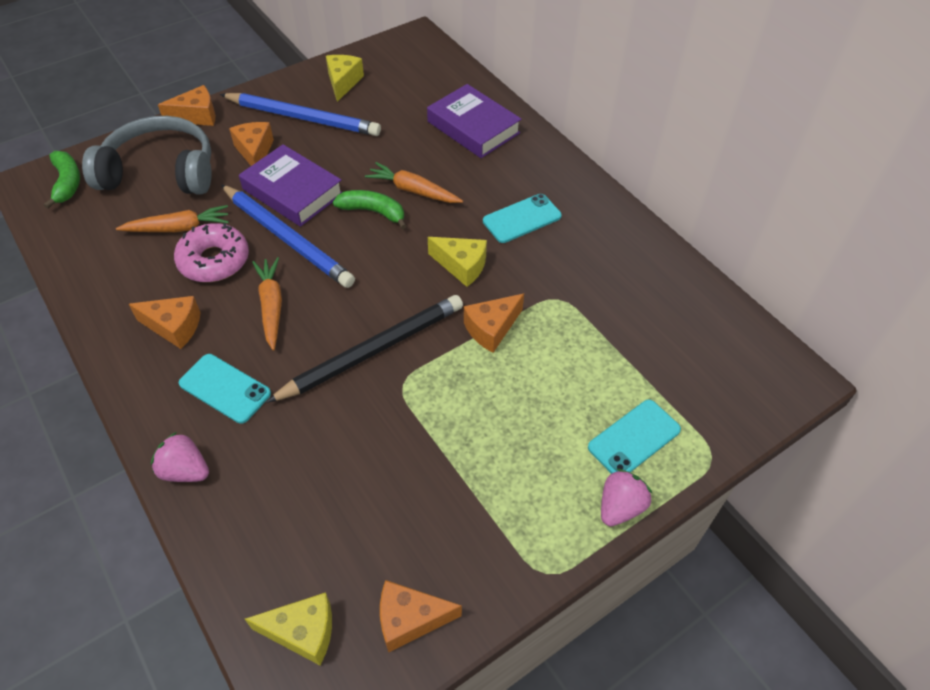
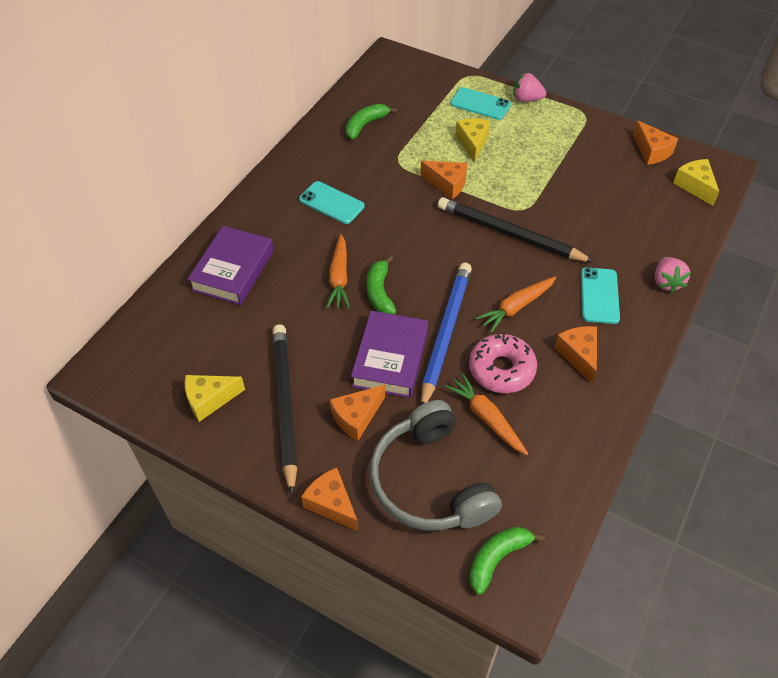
camera: 115 degrees left, 0 degrees up
blue pencil [220,93,381,136] -> black pencil [272,324,297,495]
yellow cheese [428,237,487,287] -> yellow cheese moved to [455,119,490,163]
none -> green banana [346,104,397,139]

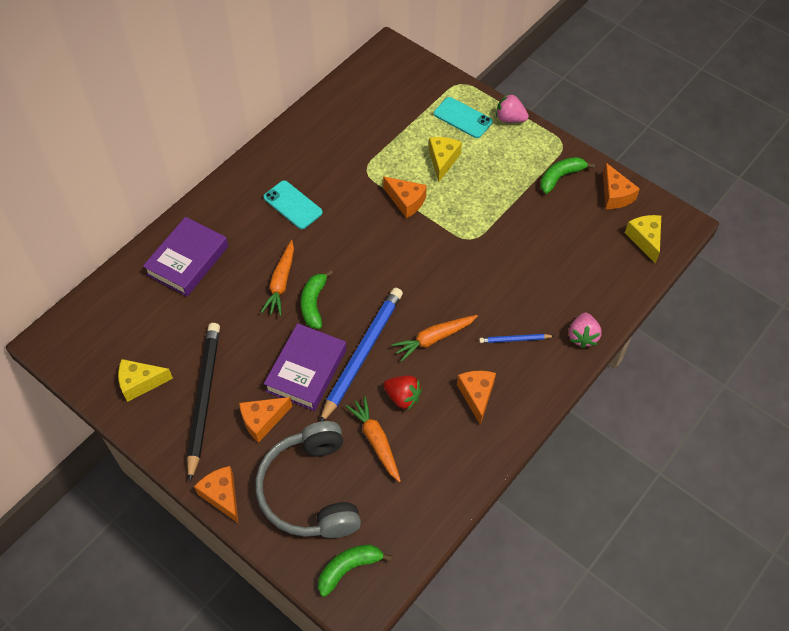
camera: 10 degrees right, 5 degrees up
green banana [346,104,397,139] -> green banana moved to [540,157,595,194]
black pencil [438,197,594,262] -> none
pink donut [469,333,537,393] -> red strawberry [383,376,422,409]
turquoise phone [581,267,620,324] -> blue pencil [479,334,554,343]

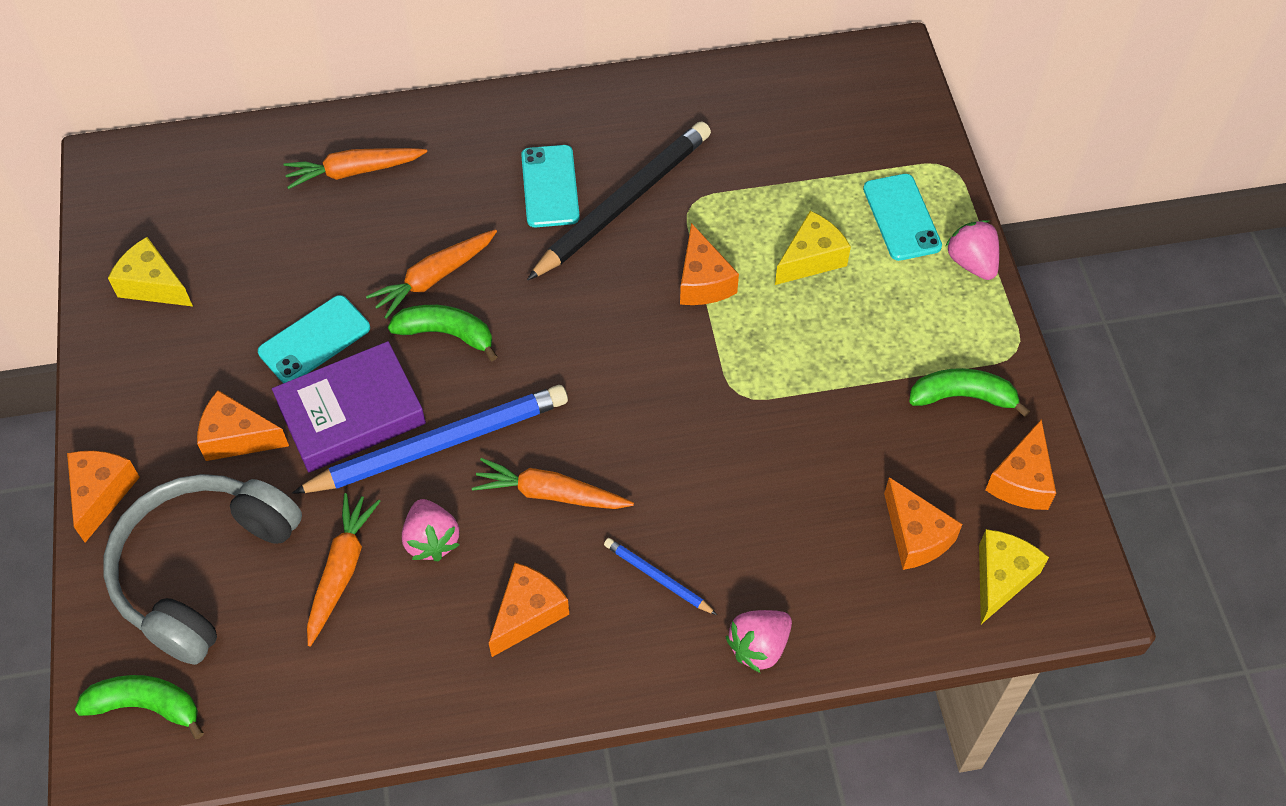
camera: 40 degrees right, 0 degrees up
purple book [143,217,228,296] -> orange carrot [284,148,427,189]
black pencil [187,323,220,483] -> black pencil moved to [527,121,711,280]
green banana [301,270,333,329] -> green banana turned 60 degrees clockwise [388,305,498,361]
red strawberry [383,376,422,409] -> pink strawberry [402,499,459,562]
none -> turquoise phone [258,295,370,383]
none -> orange cheese [884,477,963,570]

